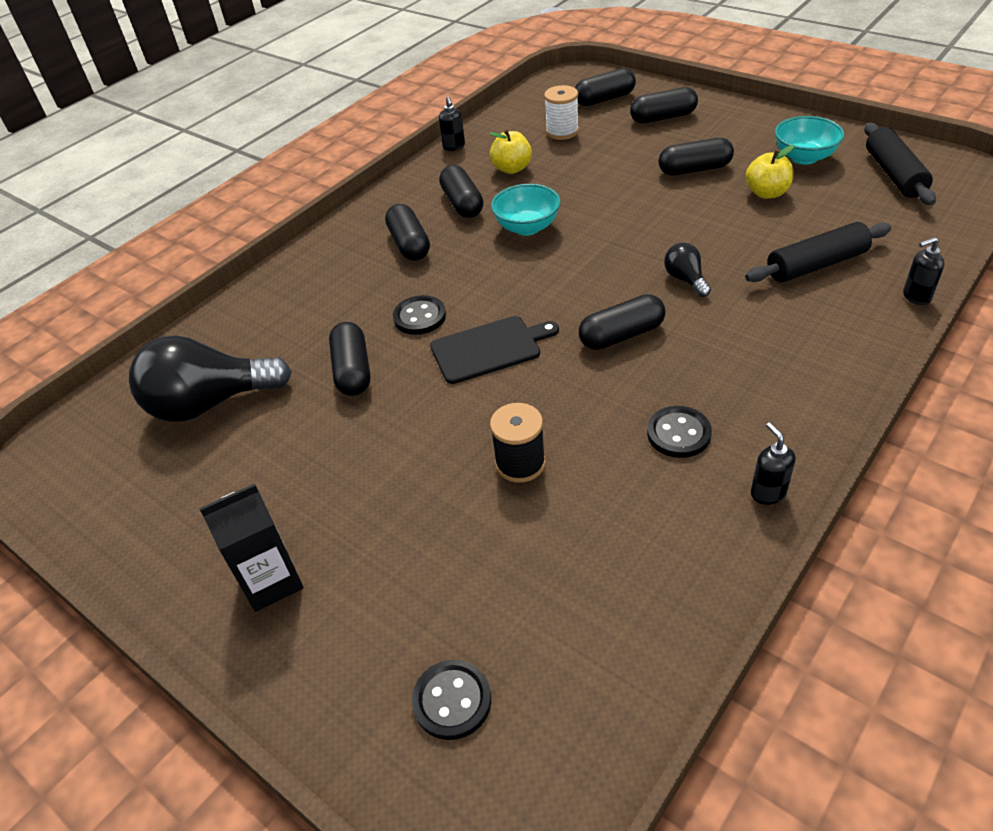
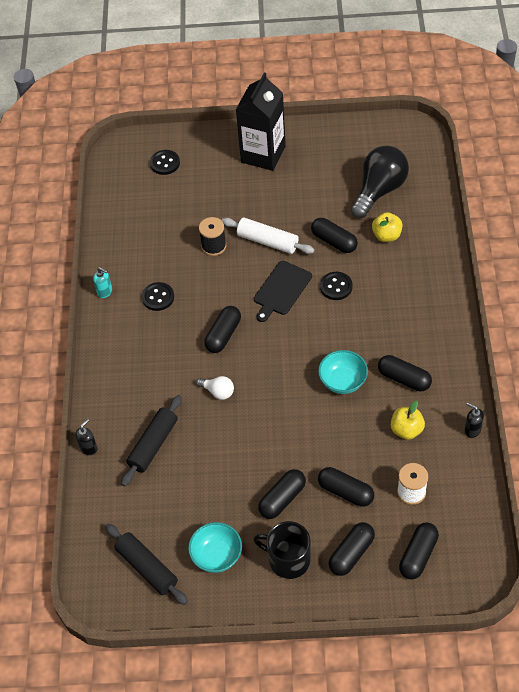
camera: 140 degrees right, 10 degrees up
black carton [199,484,304,612] -> black carton [236,73,286,171], size x1.59
black capsule [385,204,430,261] -> black capsule moved to [318,467,374,507]
black light bulb [664,243,711,297] -> white light bulb [196,376,234,400]
yellow apple [746,145,794,199] -> yellow apple moved to [372,212,402,242]
black soap dispenser [751,422,795,505] -> turquoise soap dispenser [93,267,112,298]
none -> white rolling pin [222,218,314,254]
none -> black mug [253,521,311,579]

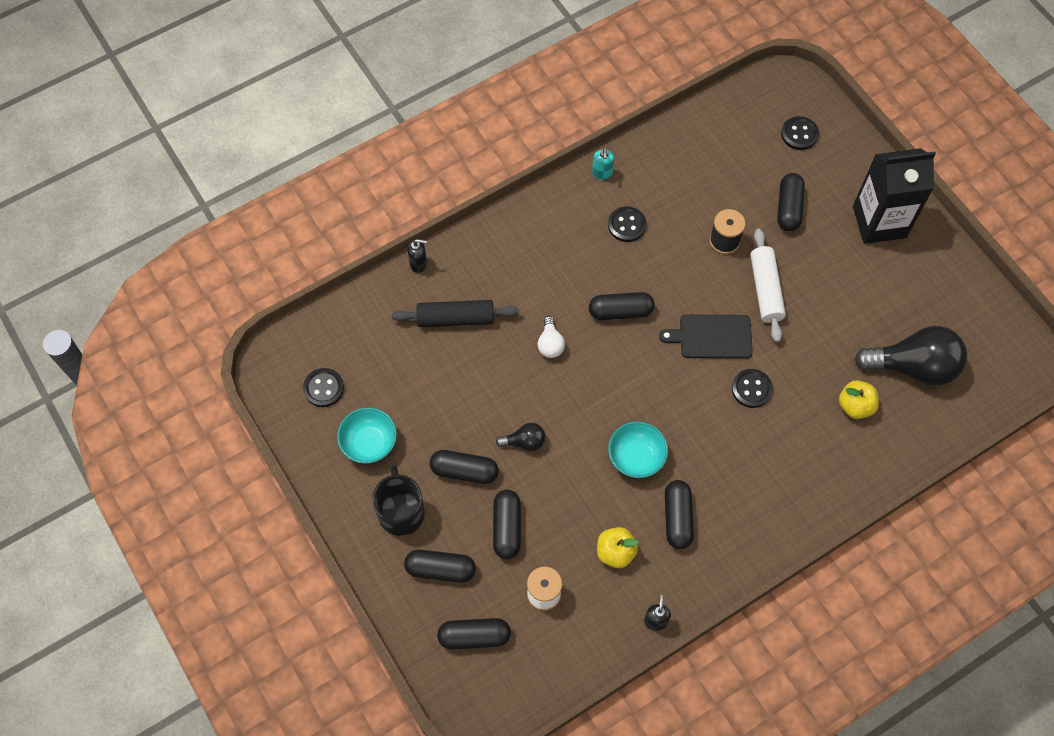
camera: 55 degrees right, 10 degrees up
black rolling pin [105,524,188,605] -> black button [303,368,344,407]
black capsule [311,218,358,253] -> black capsule moved to [777,173,805,231]
none -> black light bulb [496,423,546,451]

